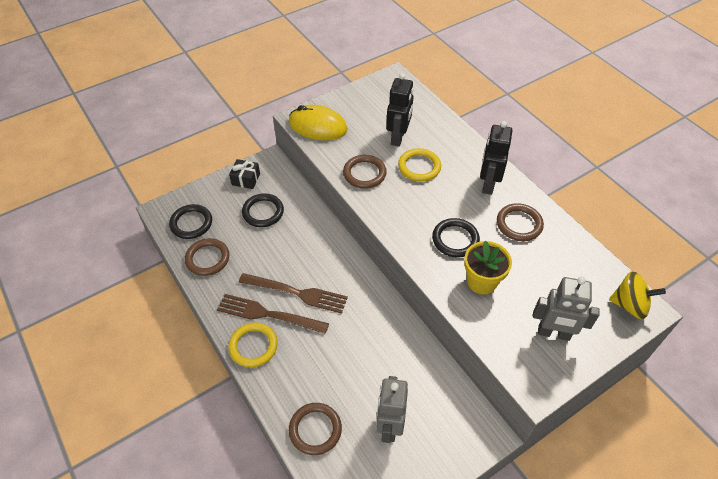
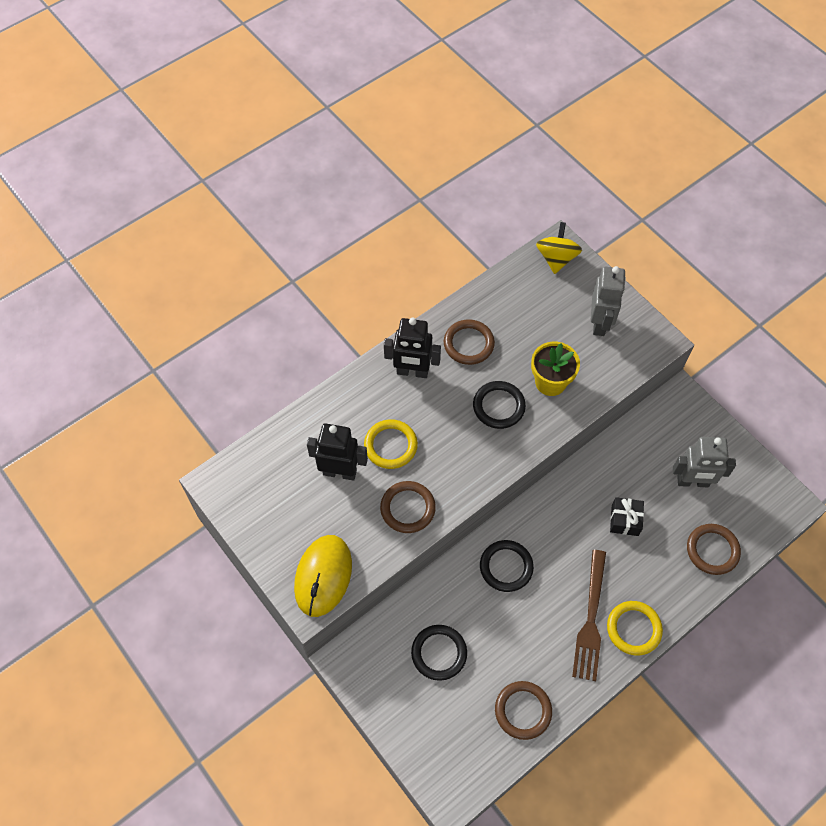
camera: 95 degrees left, 10 degrees up
black ring [169,204,212,239] -> black ring moved to [480,540,534,592]
black gift [229,159,260,189] -> black gift moved to [610,497,644,536]
brown fork [239,273,348,314] -> none

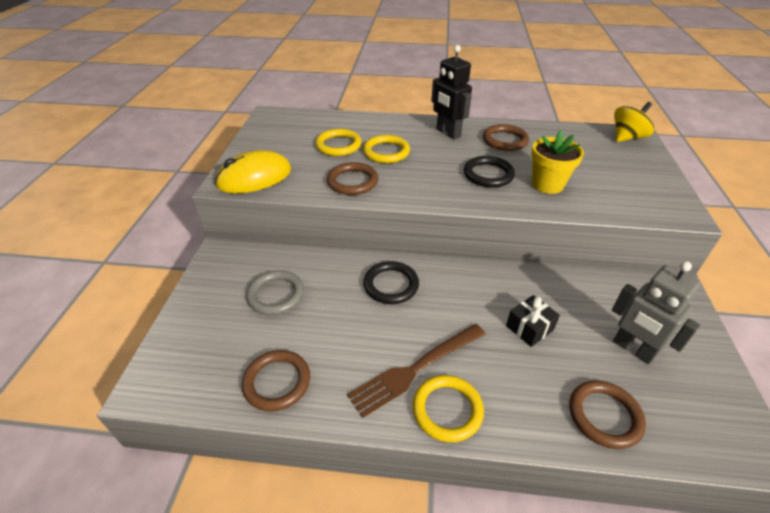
camera: 45 degrees right, 20 degrees down
black robot [307,423,368,481] -> yellow ring [315,129,362,156]
black ring [411,625,467,681] -> grey ring [246,270,304,315]
grey robot [591,266,626,336] -> none

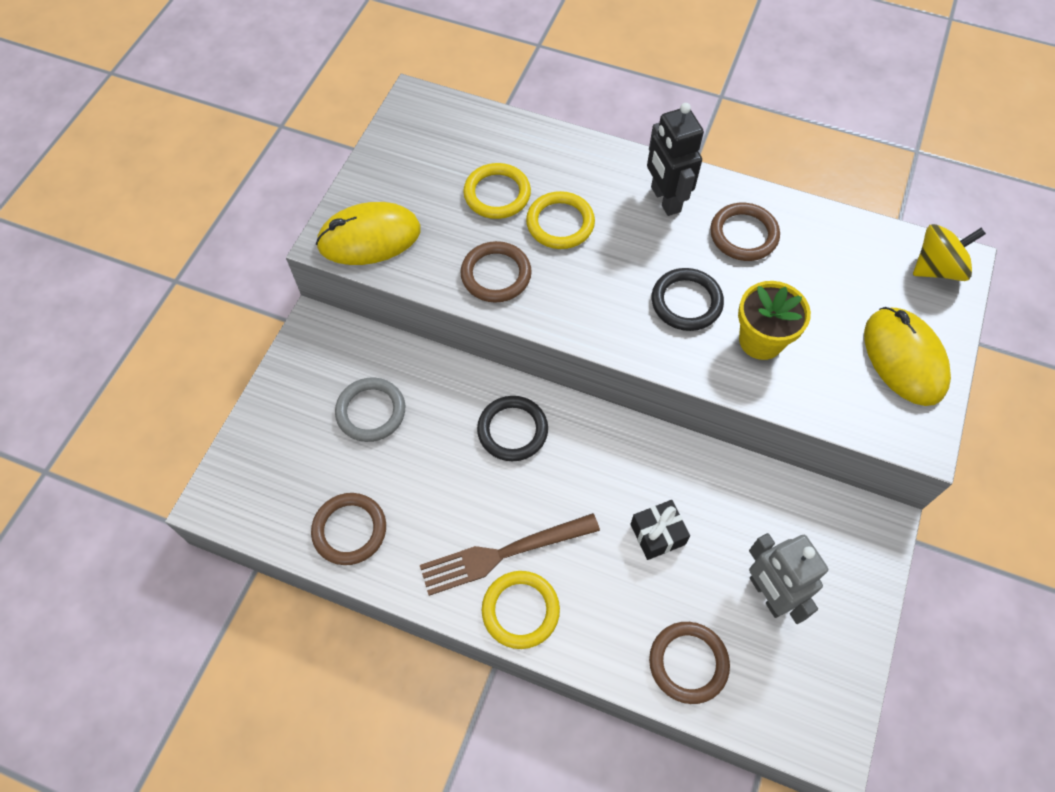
camera: 15 degrees right, 20 degrees up
none -> yellow mouse [864,307,951,406]

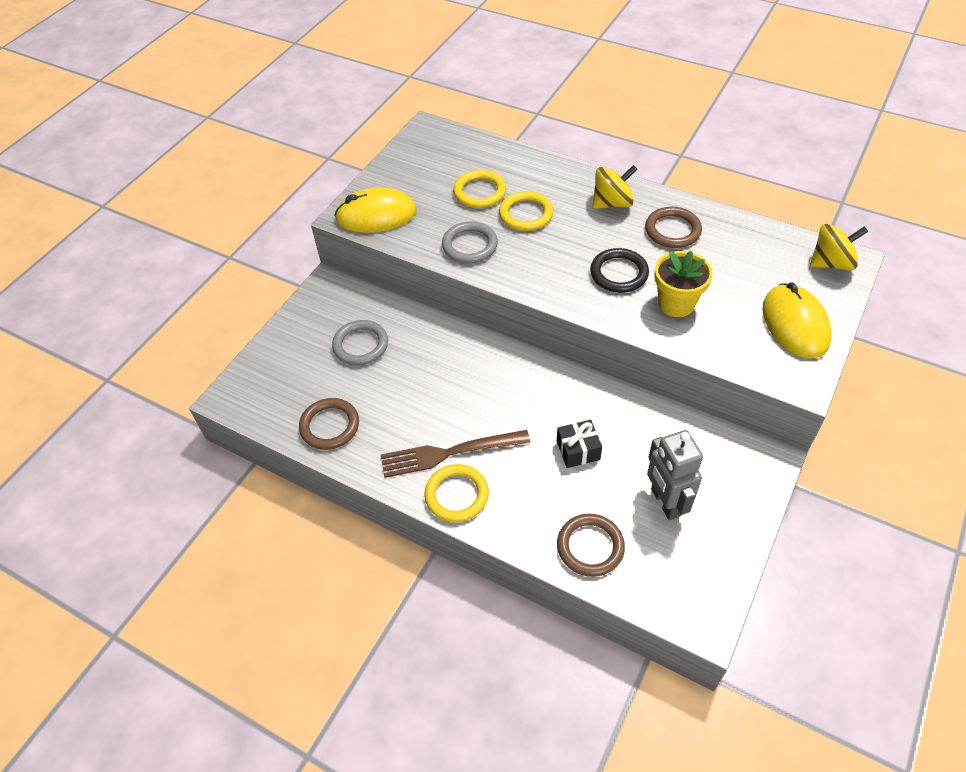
camera: 10 degrees right, 10 degrees down
brown ring [461,241,532,303] -> grey ring [442,221,498,263]
black ring [477,396,548,461] -> none
black robot [647,103,704,216] -> yellow spinning top [592,165,637,209]

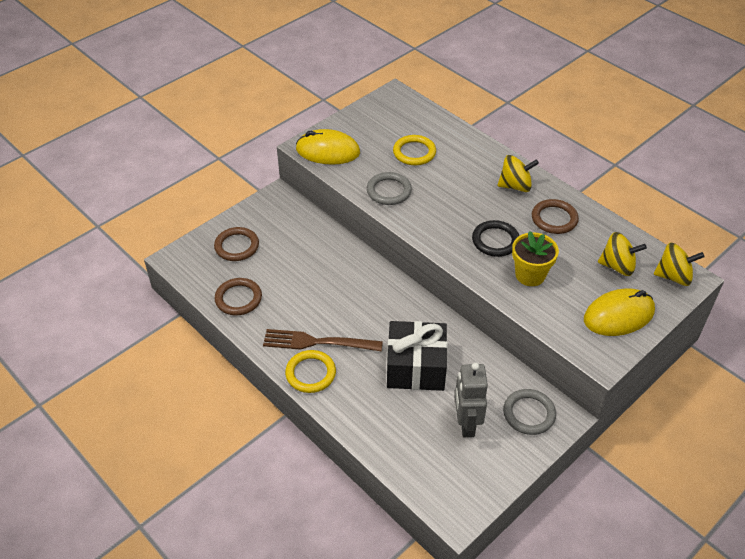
camera: 15 degrees right, 5 degrees down
grey ring [332,320,388,365] -> grey ring moved to [503,389,556,435]
yellow ring [499,191,553,231] -> none
black gift [557,420,602,468] -> black gift [387,321,448,391], size x1.98
brown ring [557,514,625,577] -> brown ring moved to [214,227,259,261]
yellow mouse [762,283,832,358] -> yellow mouse turned 60 degrees clockwise [584,288,655,336]
none -> yellow spinning top [598,232,647,276]

